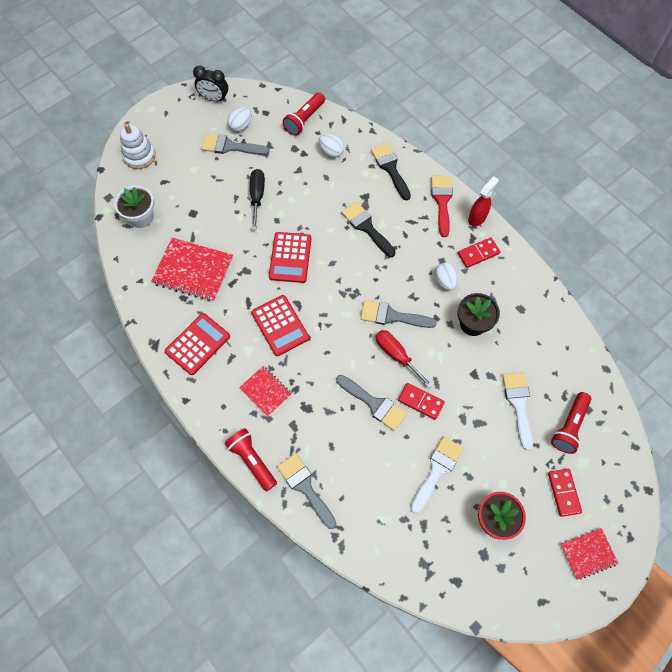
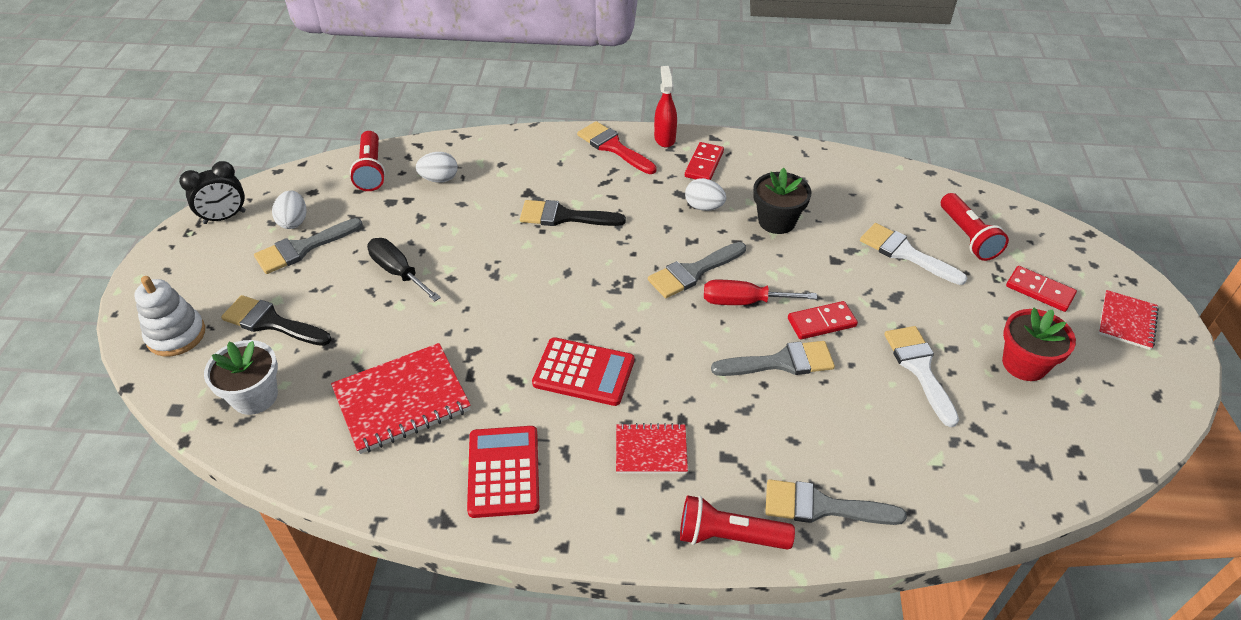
camera: 45 degrees left, 20 degrees down
red calculator [269,232,311,283] -> none
black brush [371,143,411,201] -> black brush moved to [221,295,331,346]

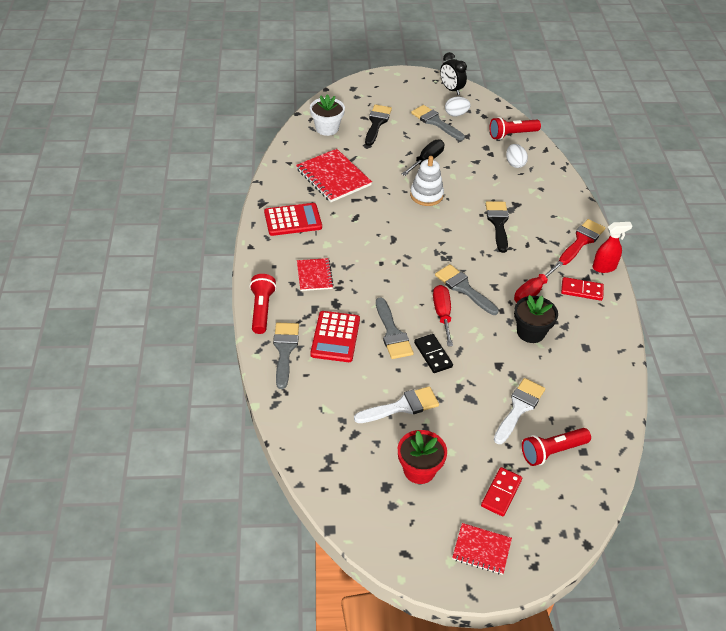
camera: 80 degrees right, 0 degrees up
white stacking toy [134,276,205,357] -> white stacking toy moved to [410,156,444,206]
red calculator [532,337,634,406] -> red calculator moved to [310,311,360,362]
white egg [685,178,726,211] -> red screwdriver [514,261,564,303]
red domino [788,301,858,340] -> black domino [414,334,453,373]

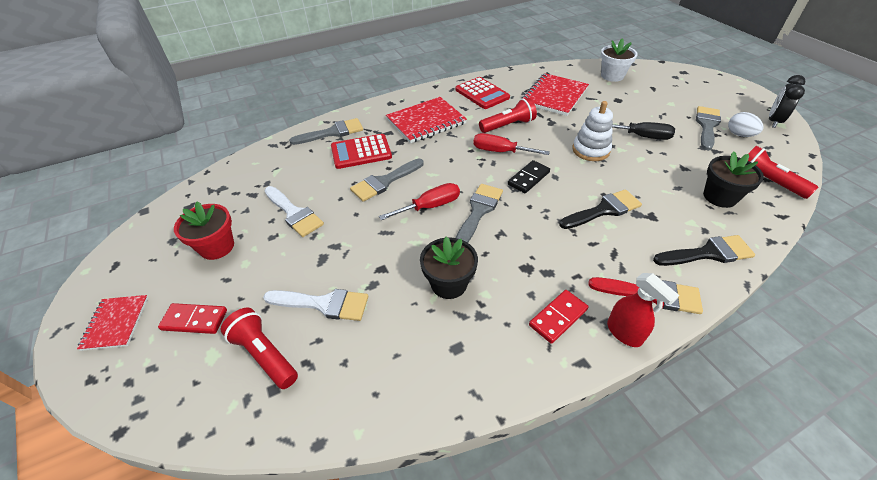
camera: 70 degrees right, 0 degrees up
red flashlight [249,274,276,334] -> red flashlight moved to [479,98,537,133]
red notebook [297,258,334,291] -> red notebook [386,97,467,143], size x1.71
black brush [365,104,392,146] -> black brush moved to [653,235,755,266]
black domino [414,334,453,373] -> black domino moved to [508,160,550,193]
white egg [506,144,528,168] -> black flower pot [703,151,764,208]
red screwdriver [514,261,564,303] -> red screwdriver moved to [473,133,550,155]
red domino [561,277,604,301] -> red domino turned 60 degrees clockwise [529,290,589,344]

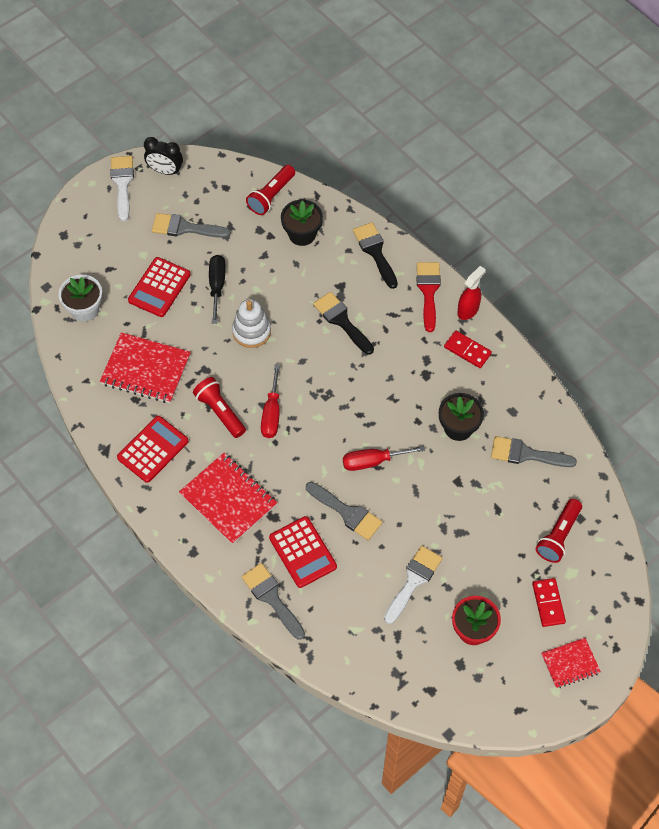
camera: 105 degrees left, 15 degrees up
white brush [263,289,368,321] -> white brush moved to [110,156,134,221]
red screwdriver [379,183,460,220] -> red screwdriver turned 60 degrees counterclockwise [343,446,425,471]
grey brush [456,184,503,243] -> grey brush moved to [491,436,577,467]
black domino [508,160,550,193] -> none
white egg [728,112,763,137] -> none
none -> red calculator [128,257,191,317]

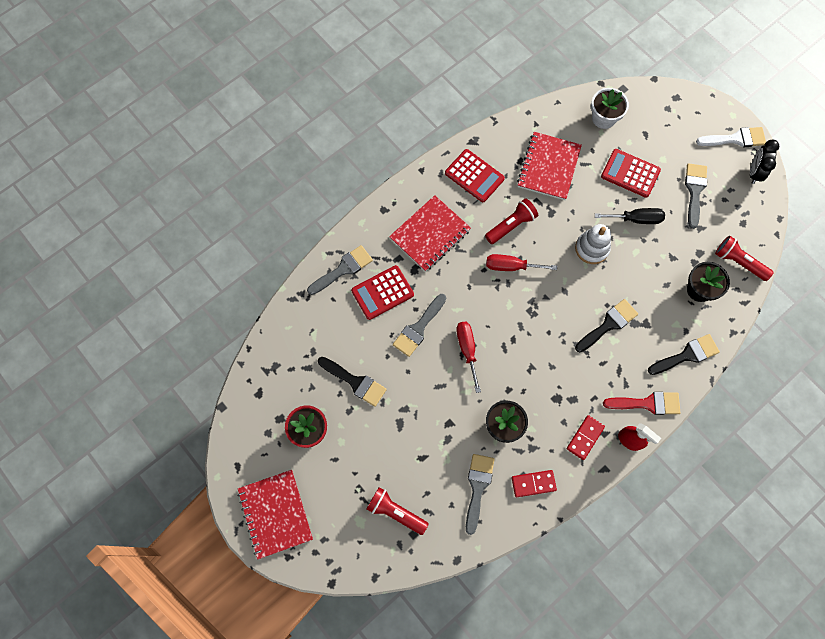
camera: 90 degrees right, 10 degrees up
white brush [384,546,442,624] -> black brush [318,357,387,407]
red domino [532,578,566,627] -> red domino moved to [512,470,557,497]
red notebook [541,638,601,688] -> red notebook [238,470,313,559], size x1.71

